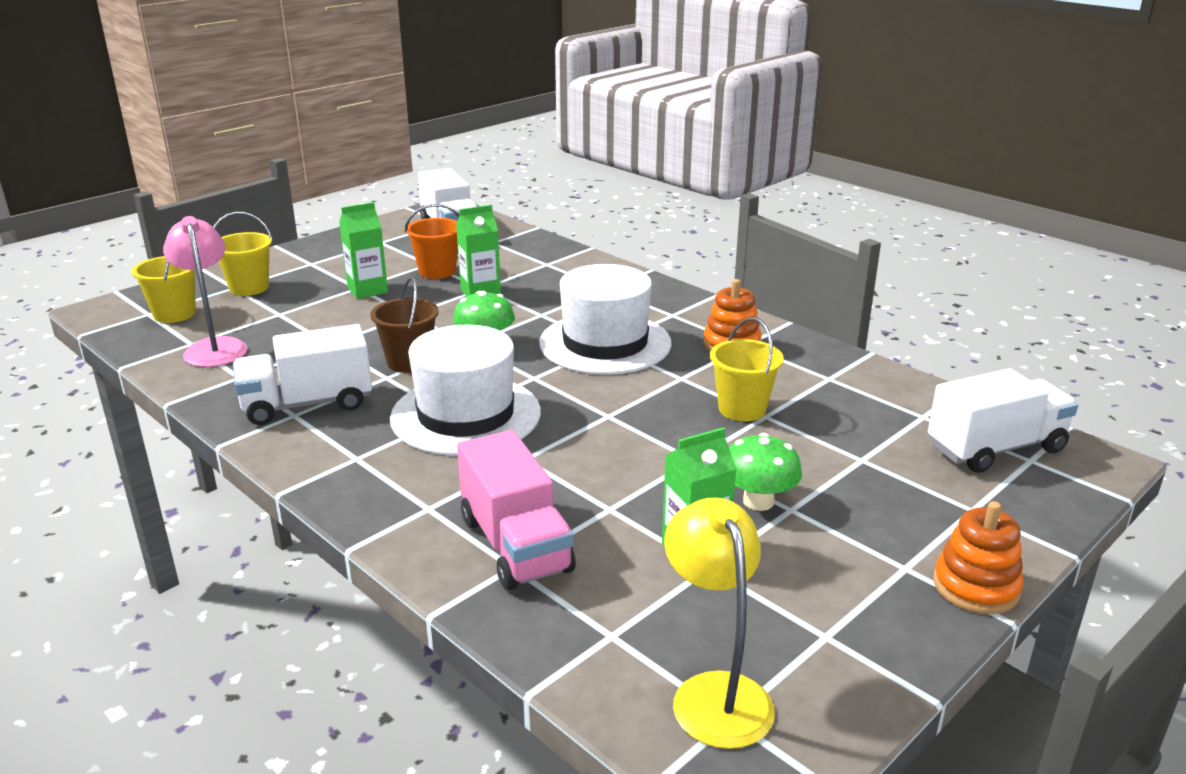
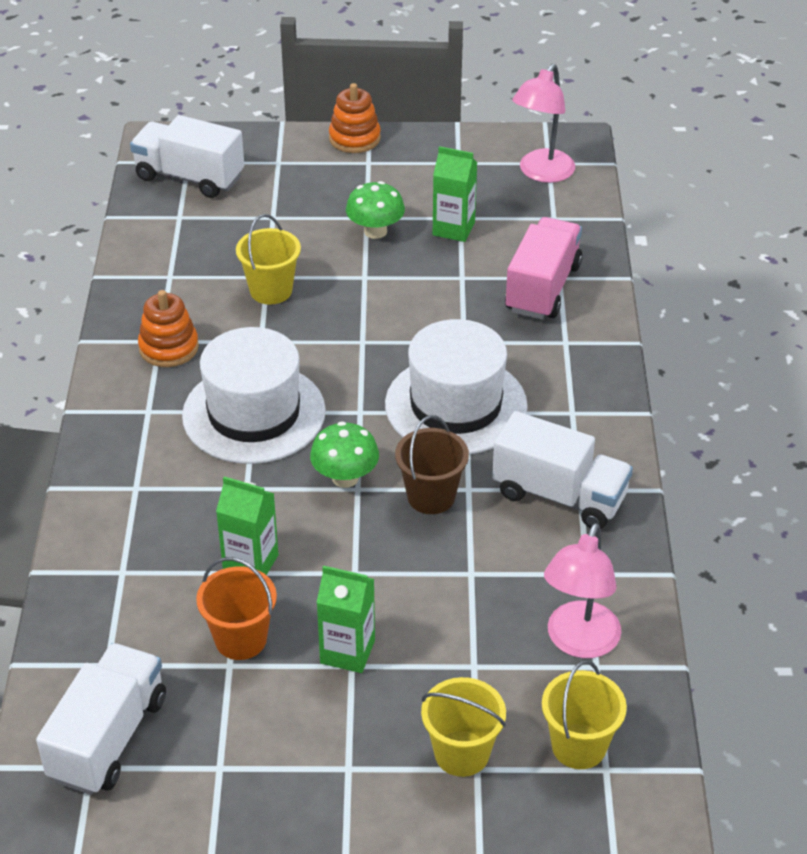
camera: 135 degrees left, 15 degrees up
yellow lamp [664,498,775,749] -> pink lamp [512,64,575,183]

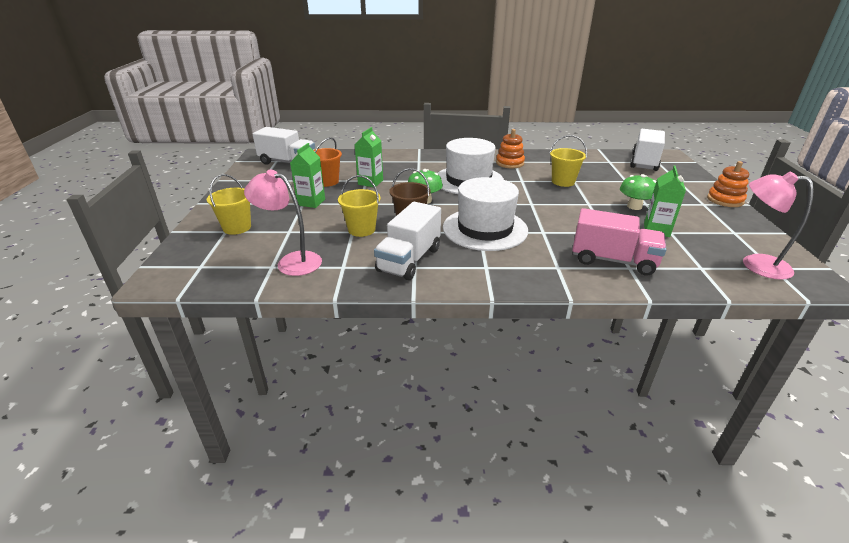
camera: 90 degrees right, 10 degrees down
yellow bucket [542,660,627,769] -> yellow bucket moved to [338,175,381,237]

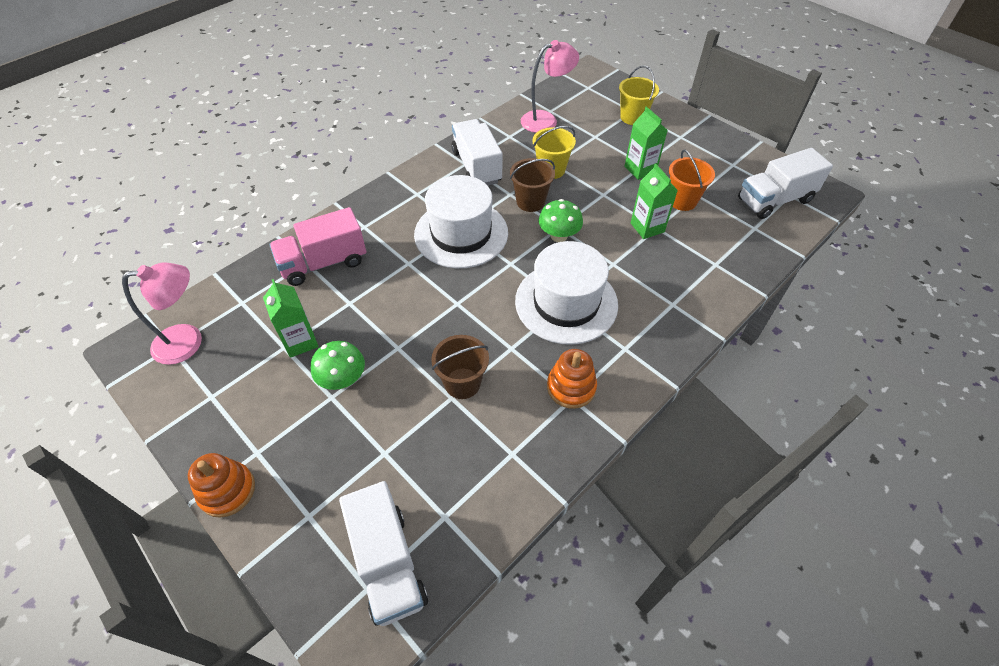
camera: 135 degrees right, 20 degrees up
yellow bucket [550,135,587,187] -> brown bucket [431,335,489,399]

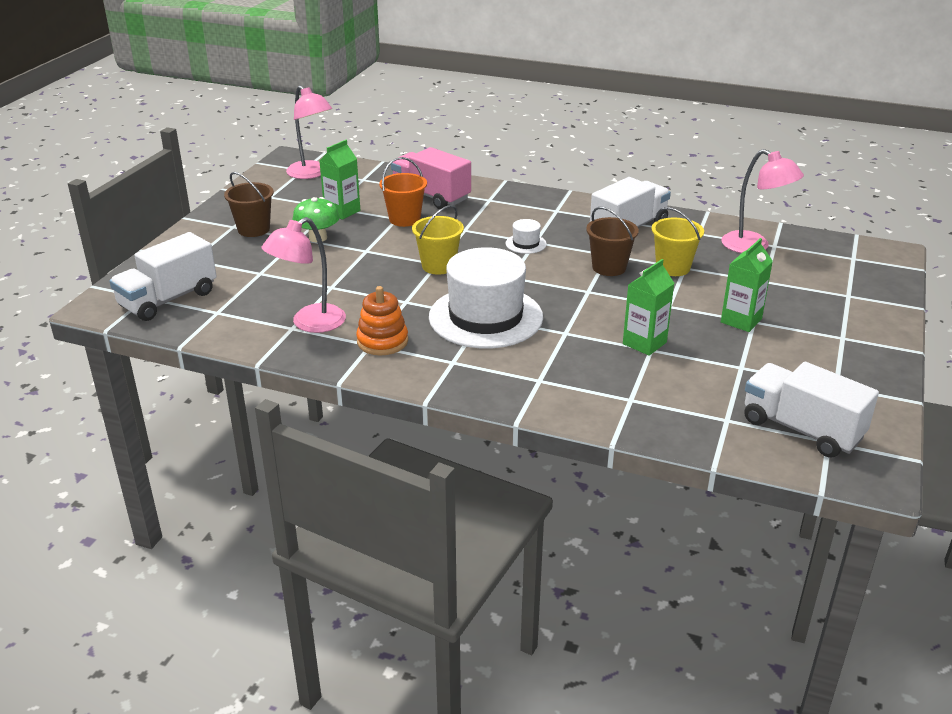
camera: 65 degrees right, 20 degrees down
orange stacking toy [188,453,255,518] -> none
white hat [414,175,508,268] -> white hat [505,219,547,254], size x0.40
brown bucket [431,335,489,399] -> brown bucket moved to [224,172,274,237]
green mushroom [539,199,583,242] -> none
yellow bucket [619,66,659,125] -> yellow bucket moved to [412,205,464,275]
orange bucket [669,149,715,211] -> orange bucket moved to [379,157,427,227]
none -> pink lamp [261,217,346,333]

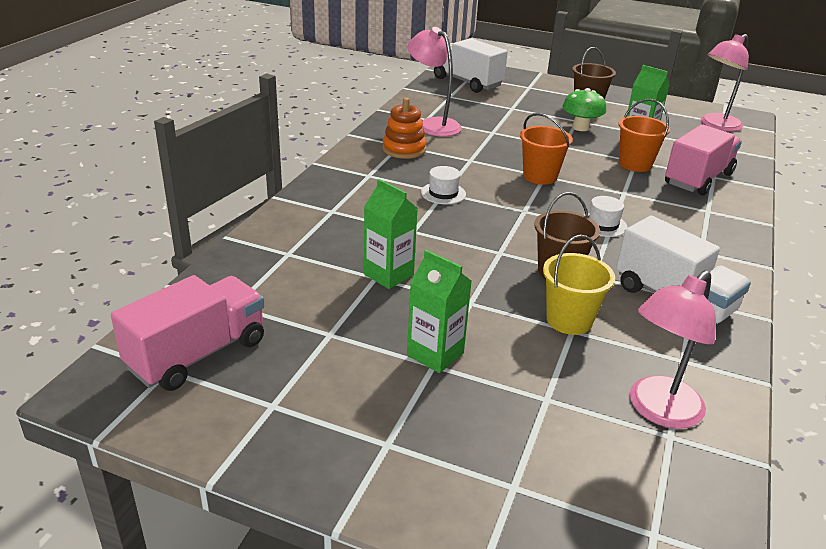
camera: 90 degrees right, 0 degrees up
yellow bucket [412,205,464,275] -> orange bucket [520,113,573,185]
white hat [429,247,543,349] -> white hat [421,166,466,204], size x0.40
white truck [744,362,879,458] -> pink truck [111,275,264,391]

